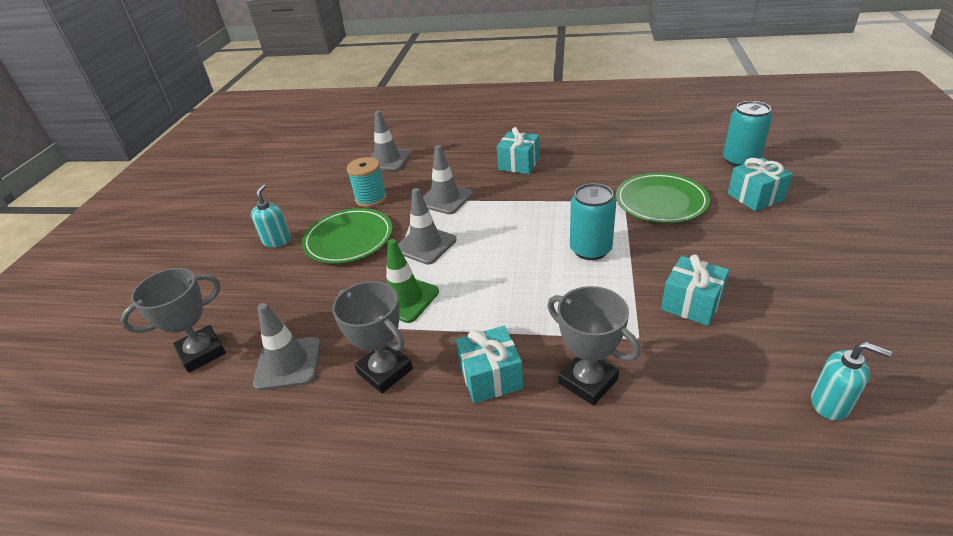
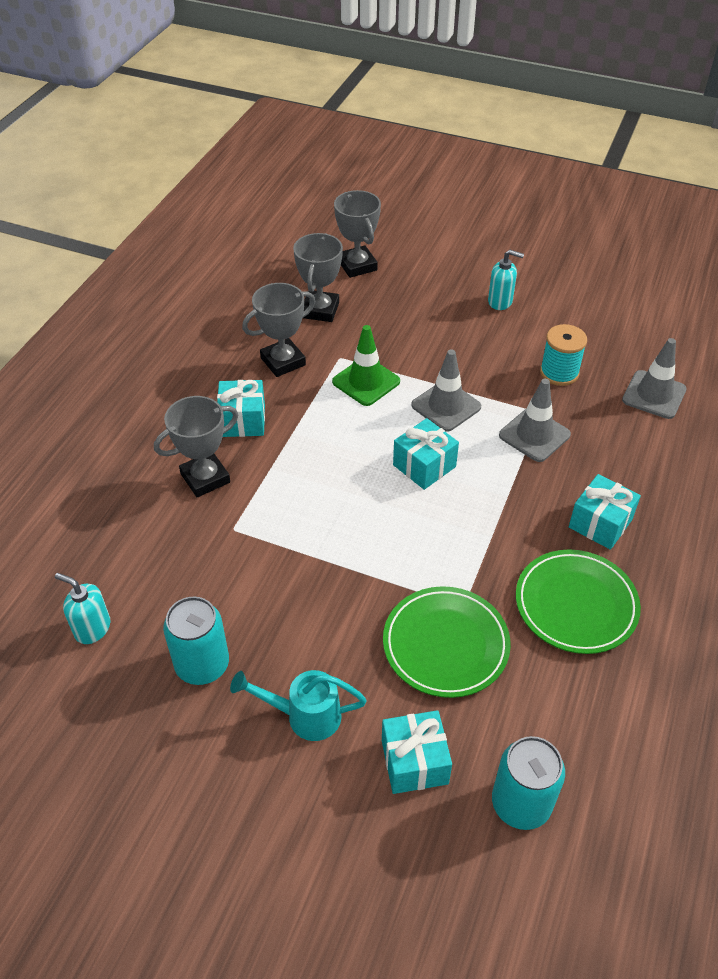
camera: 100 degrees right, 10 degrees up
grey traffic cone [253,303,321,390] -> grey trophy [293,233,343,322]
green plate [302,208,393,264] -> green plate moved to [516,549,641,654]
turquoise can [570,183,616,260] -> turquoise can moved to [163,596,229,685]
turquoise gift [661,255,729,326] -> turquoise gift moved to [393,418,459,490]
turquoise soap dispenser [811,342,892,420] -> turquoise soap dispenser turned 75 degrees clockwise [55,573,110,644]
none -> turquoise watering can [230,670,367,741]

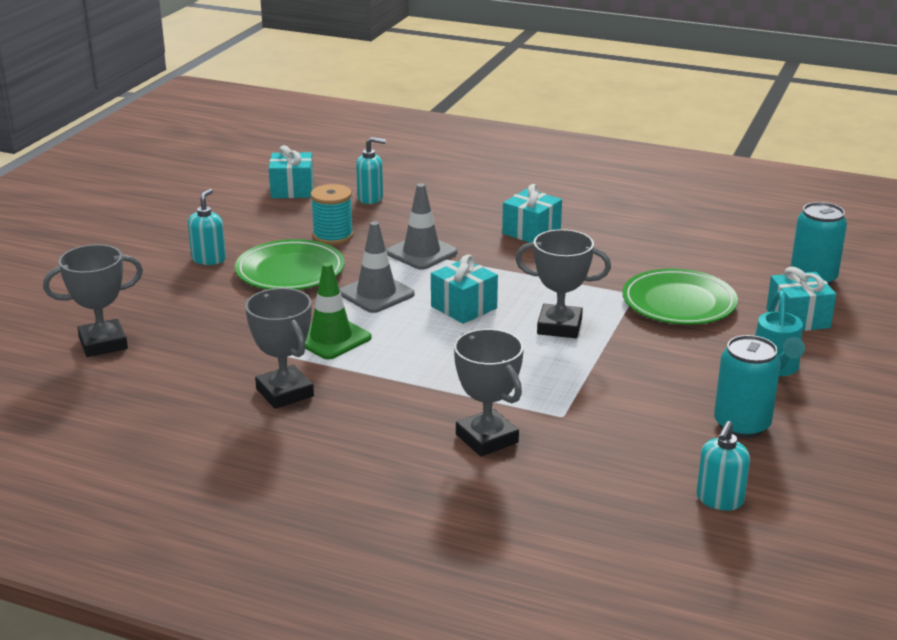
camera: 90 degrees left, 20 degrees down
turquoise gift [217,380,265,437] -> turquoise gift moved to [269,145,314,198]
grey trophy [293,233,343,322] -> grey trophy moved to [515,229,611,338]
green plate [516,549,641,654] -> green plate moved to [235,239,344,290]
grey traffic cone [622,338,687,419] -> turquoise soap dispenser [356,137,386,204]

